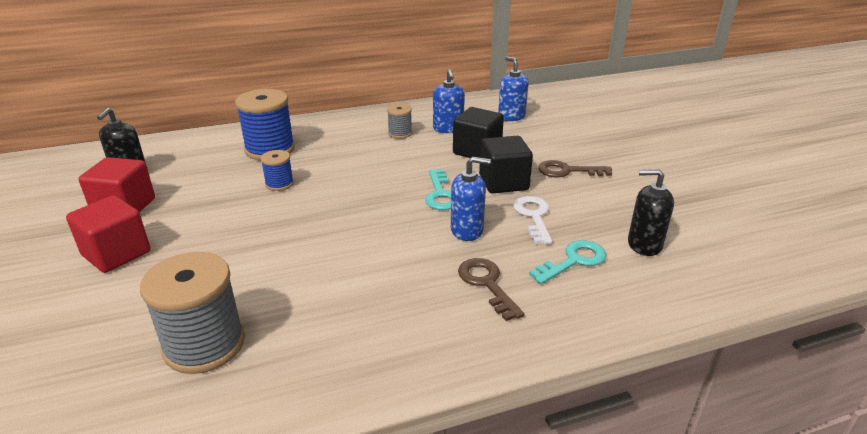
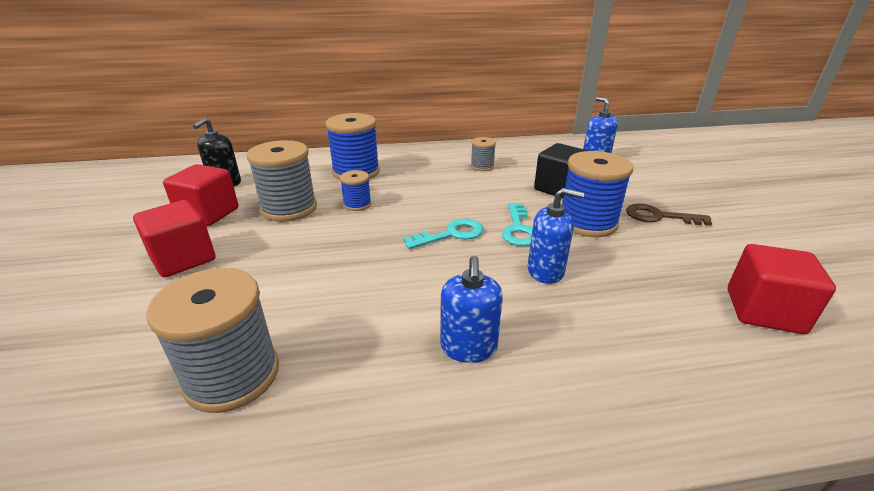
camera: 10 degrees right, 0 degrees up
blue soap dispenser [433,69,465,133] -> blue soap dispenser moved to [441,256,503,363]
brown key [458,258,524,321] -> none
black cube [479,136,533,194] -> blue spool [562,151,633,237]
white key [513,196,552,244] -> none
turquoise key [529,240,606,284] -> turquoise key moved to [403,219,483,249]
black soap dispenser [628,169,674,256] -> red cube [728,244,836,334]
none -> grey spool [247,140,317,222]

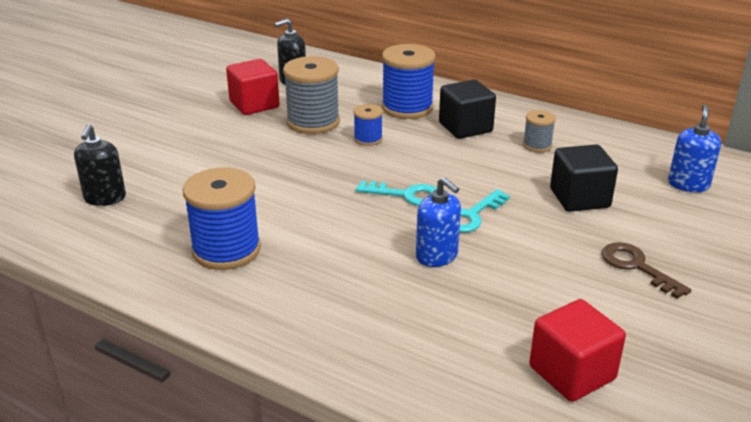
camera: 40 degrees right, 0 degrees up
red cube [133,200,215,277] -> none
grey spool [146,268,279,413] -> none
blue soap dispenser [441,256,503,363] -> none
blue spool [562,151,633,237] -> blue spool moved to [183,167,261,270]
none -> black soap dispenser [74,124,126,206]
none -> black cube [439,80,496,139]

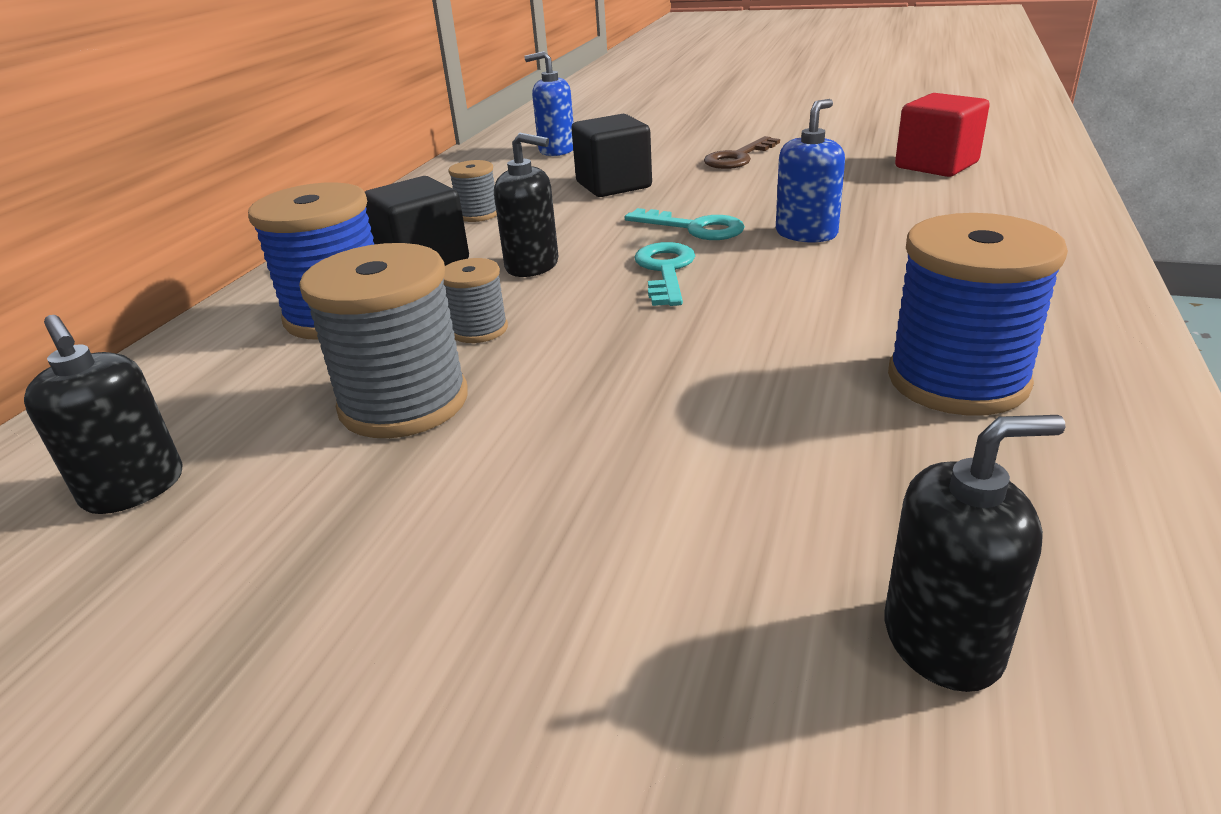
camera: 100 degrees left, 0 degrees up
red cube [226,59,280,115] -> none
blue spool [353,104,383,146] -> grey spool [444,258,508,343]
none -> black soap dispenser [494,132,558,277]

